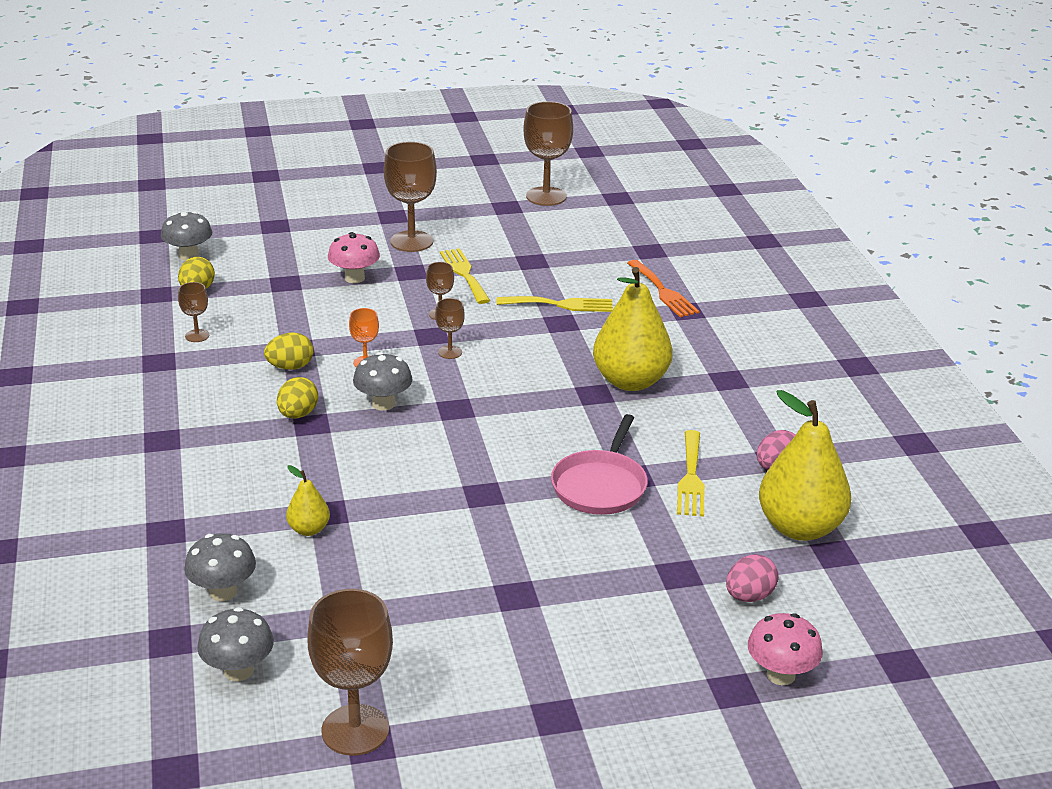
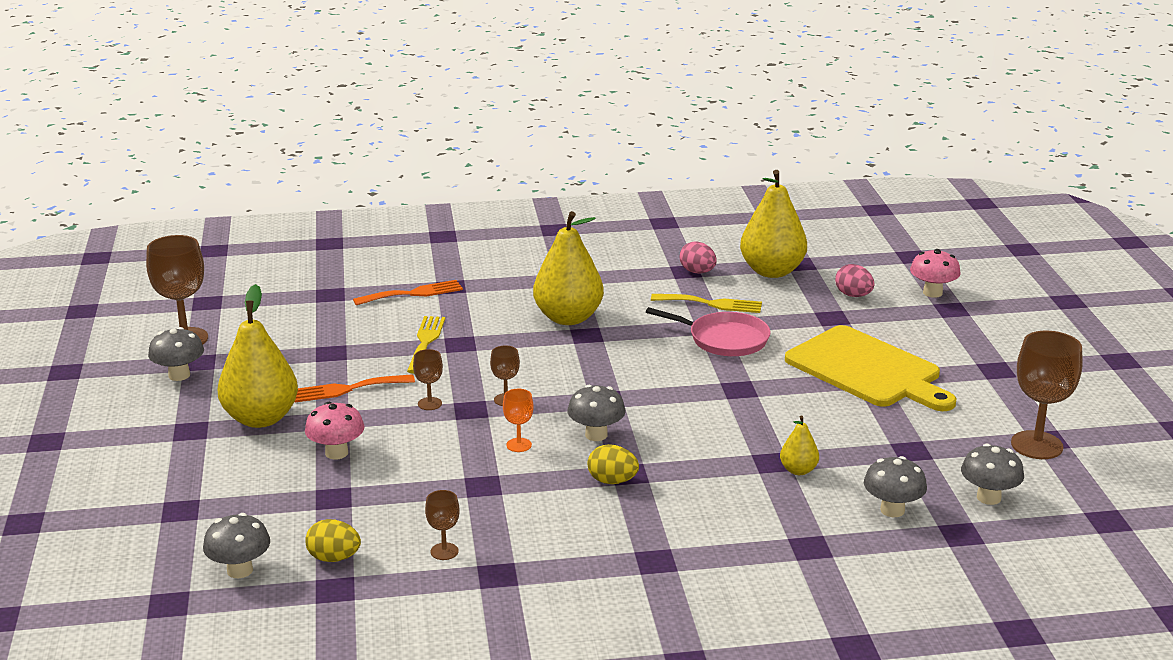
camera: 85 degrees left, 5 degrees down
yellow egg [264,332,314,370] -> none
brown goblet [384,142,437,252] -> yellow pear [218,284,298,428]
yellow fork [440,248,490,304] -> orange fork [295,374,415,402]
none -> grey mushroom [148,327,204,381]
none -> yellow cutting board [785,325,956,411]

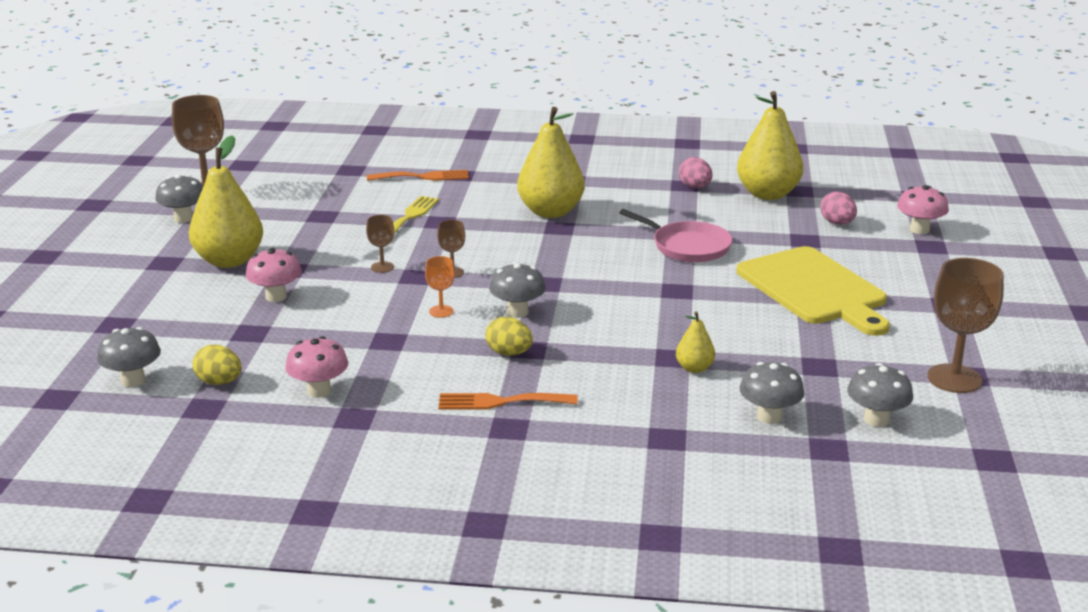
camera: 15 degrees right, 0 degrees up
orange fork [295,374,415,402] -> orange fork moved to [439,393,577,410]
brown goblet [425,490,459,560] -> pink mushroom [285,336,348,398]
yellow fork [651,294,762,313] -> none

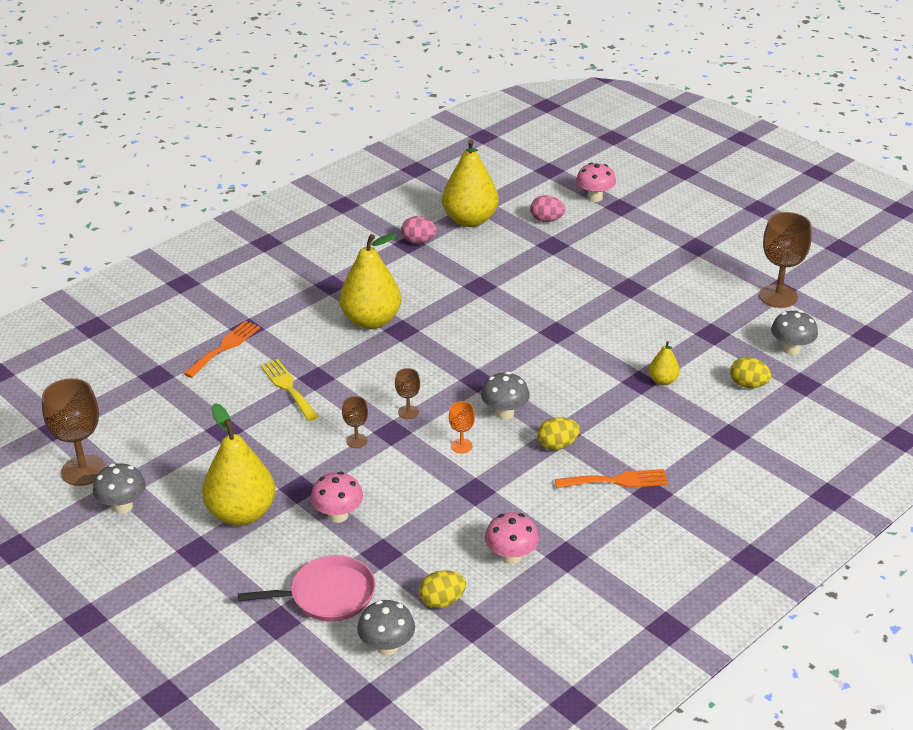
camera: 50 degrees left, 10 degrees up
orange fork [439,393,577,410] -> orange fork turned 135 degrees counterclockwise [555,469,668,488]
pink pan [619,209,733,262] -> pink pan moved to [238,555,376,622]
yellow cutting board [736,246,890,336] -> none
grey mushroom [739,362,805,424] -> yellow egg [730,357,771,388]

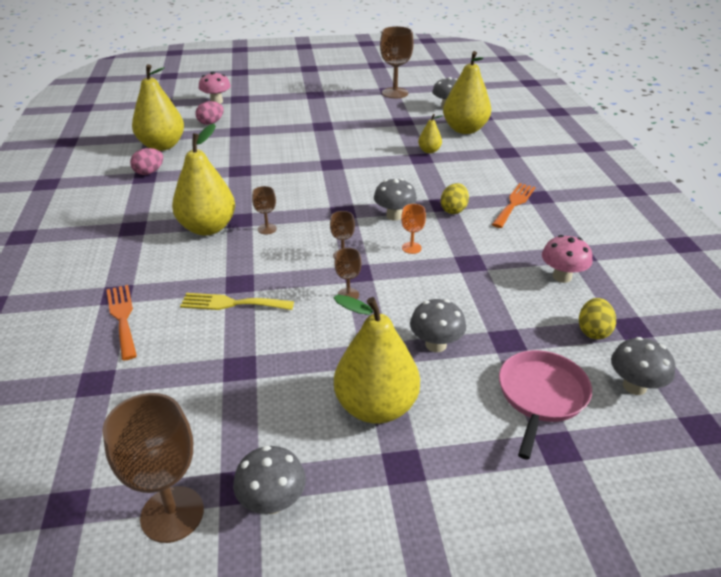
camera: 55 degrees left, 0 degrees up
pink mushroom [310,472,363,523] -> grey mushroom [410,299,466,352]
yellow egg [730,357,771,388] -> yellow pear [443,51,491,134]
none -> brown goblet [252,186,277,235]

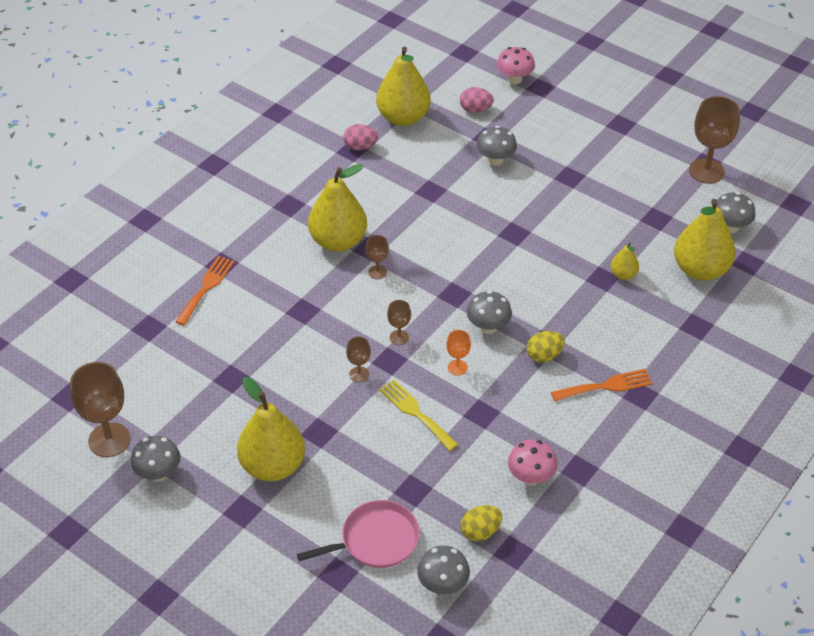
camera: 45 degrees right, 10 degrees up
yellow fork [180,293,294,310] -> yellow fork moved to [379,379,458,451]
grey mushroom [410,299,466,352] -> grey mushroom moved to [476,126,517,166]

